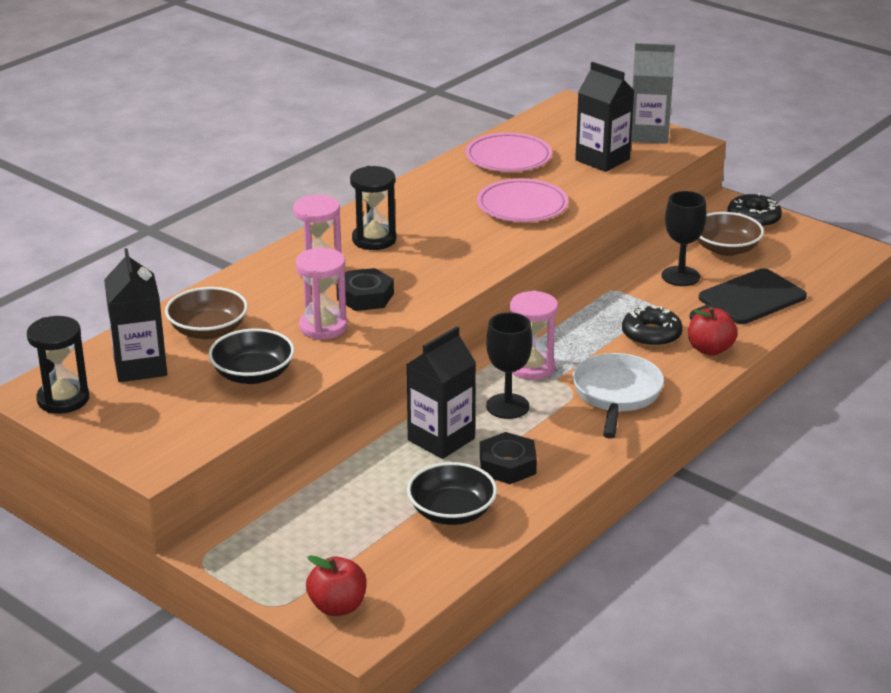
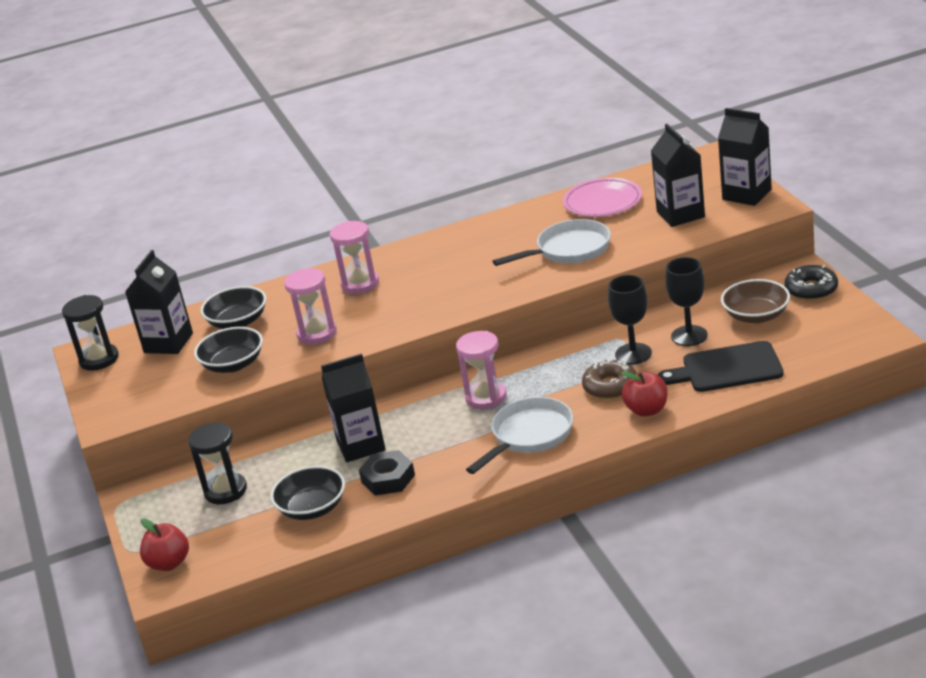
camera: 35 degrees right, 0 degrees up
brown bowl [165,287,248,339] -> black bowl [201,286,266,329]
black nut [336,268,394,311] -> none
black hourglass [350,166,396,250] -> black hourglass moved to [188,422,247,504]
pink plate [477,179,568,222] -> white pan [493,219,611,266]
black goblet [486,312,532,419] -> black goblet moved to [608,275,652,364]
black donut [622,306,683,347] -> brown donut [582,359,637,399]
grey carton [631,43,675,144] -> black carton [718,108,772,206]

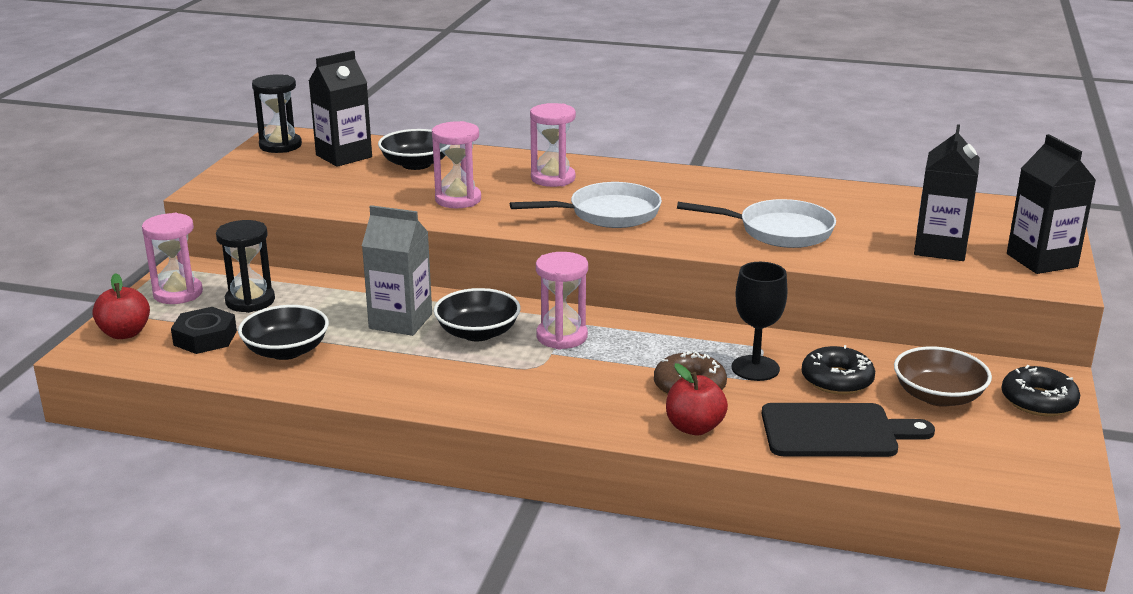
camera: 30 degrees right, 5 degrees down
black bowl [194,327,263,373] -> black bowl moved to [434,288,521,341]
black carton [321,354,386,462] -> grey carton [362,205,432,336]
black nut [359,450,415,495] -> black nut moved to [171,307,237,354]
white pan [466,397,573,474] -> white pan moved to [510,182,662,228]
pink plate [563,178,642,217] -> none
black cutting board [657,341,784,392] -> black cutting board turned 150 degrees clockwise [762,403,935,457]
black goblet [665,257,708,346] -> black donut [802,345,875,395]
none -> pink hourglass [142,213,203,304]

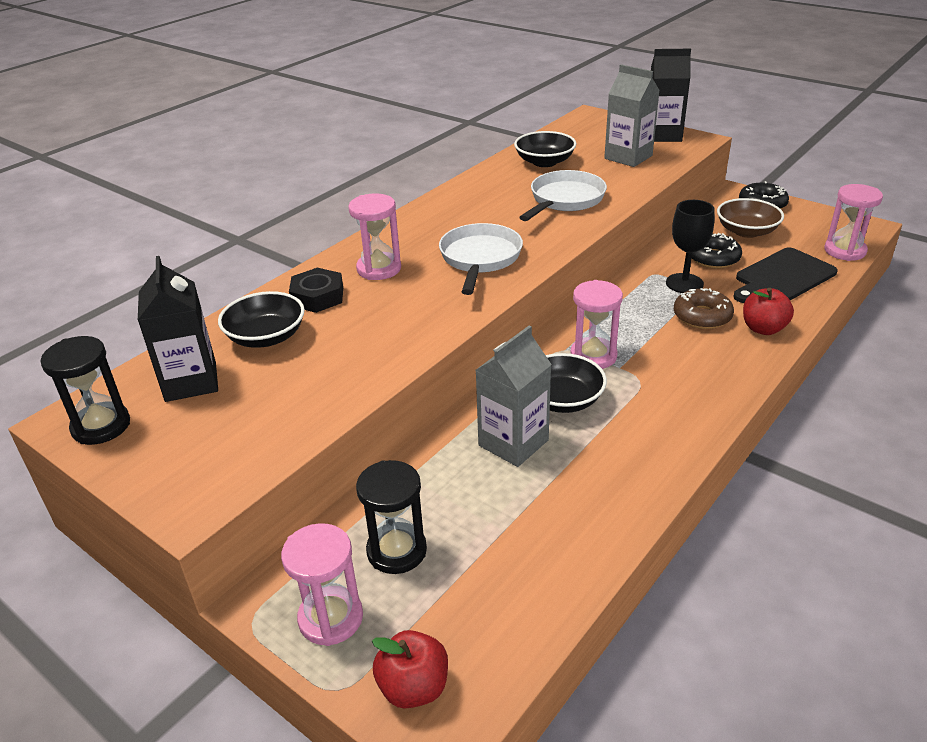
camera: 65 degrees left, 10 degrees up
black nut [171,307,237,354] -> black nut moved to [289,268,343,313]
black bowl [238,305,329,360] -> black bowl moved to [514,131,576,167]
pink hourglass [432,121,481,208] -> pink hourglass moved to [824,184,883,261]
black cutting board [762,403,935,457] -> black cutting board turned 150 degrees counterclockwise [733,247,838,303]
black carton [914,124,980,261] -> grey carton [604,64,660,167]

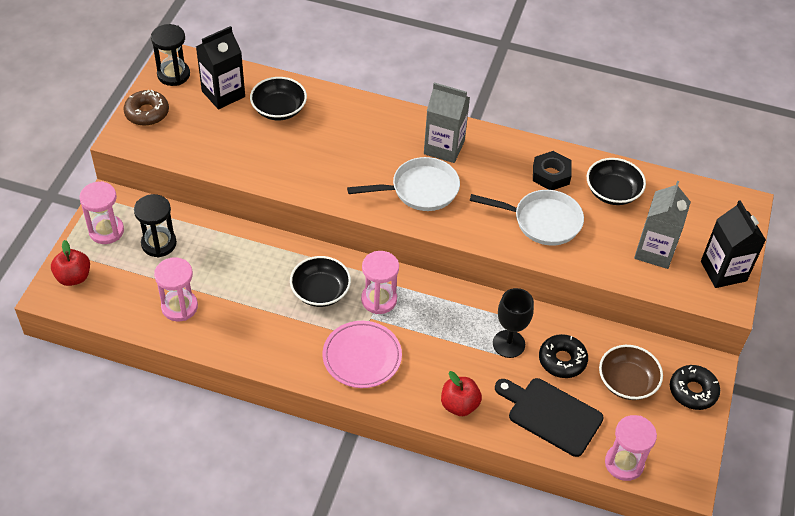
camera: 65 degrees right, 15 degrees up
black nut [289,268,343,313] -> black nut moved to [533,151,572,190]
pink hourglass [348,194,401,280] -> pink hourglass moved to [154,257,198,321]
grey carton [476,325,552,467] -> grey carton moved to [424,83,470,163]
brown donut [674,288,734,329] -> brown donut moved to [124,90,169,126]
none -> pink plate [322,321,402,388]

